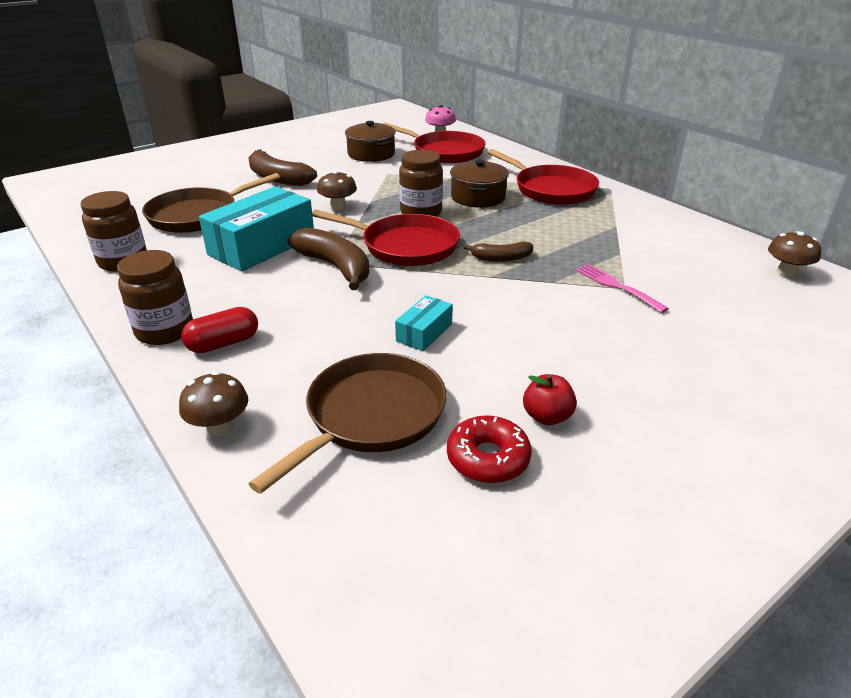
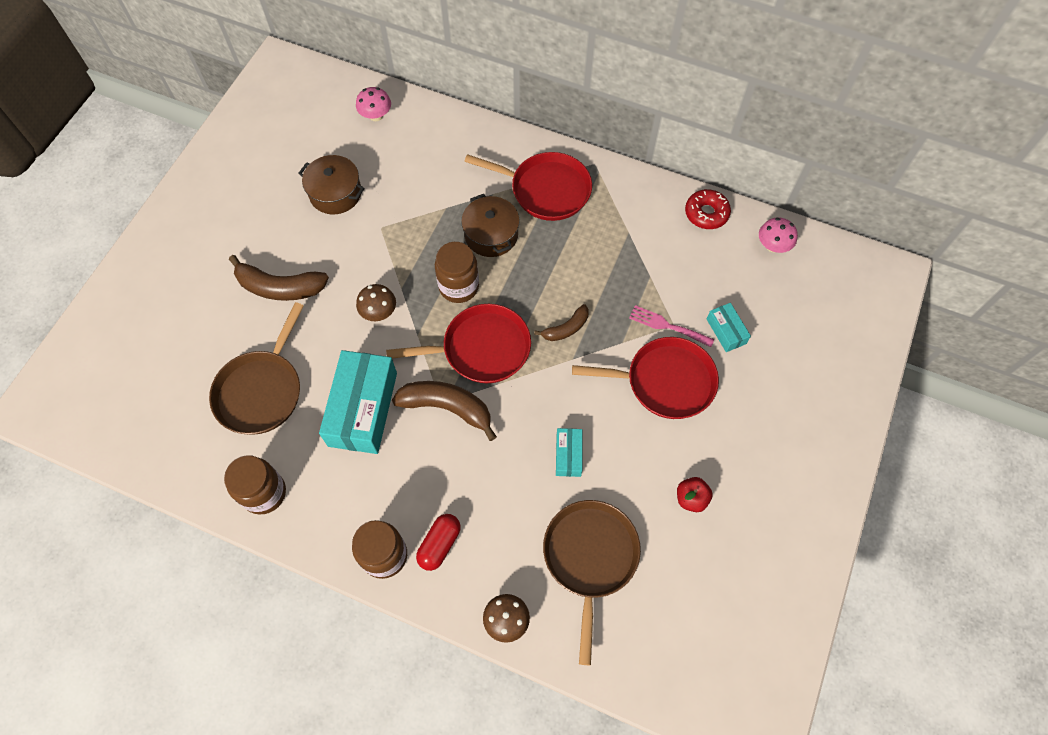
camera: 30 degrees left, 30 degrees up
red pan [382,122,486,163] -> red pan moved to [572,337,719,419]
red donut [447,415,532,483] -> red donut moved to [685,189,731,229]
brown mushroom [768,231,821,277] -> pink mushroom [759,217,798,253]
none -> turquoise box [707,303,751,352]

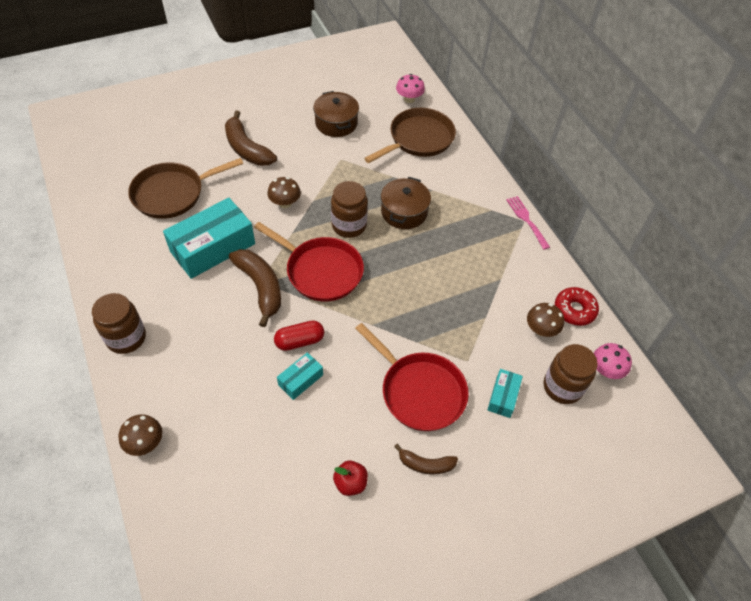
camera: 40 degrees right, 10 degrees down
brown jar [224,455,286,514] -> brown jar moved to [544,344,598,404]
red capsule [416,514,461,571] -> red capsule moved to [274,320,324,351]
red pan [464,152,592,221] -> none
brown banana [534,304,589,341] -> brown banana moved to [394,444,458,475]
brown pan [543,500,641,665] -> brown pan moved to [364,108,456,163]
pink fork [629,305,714,347] -> pink fork moved to [506,196,550,250]
none -> brown mushroom [527,303,564,337]

